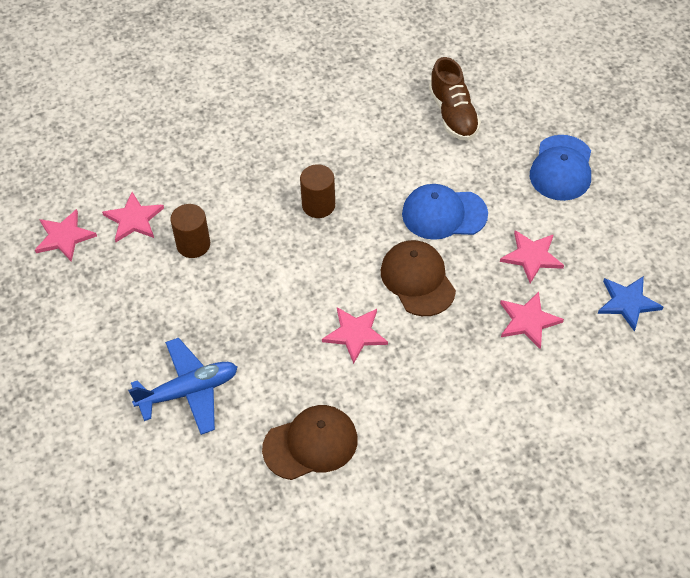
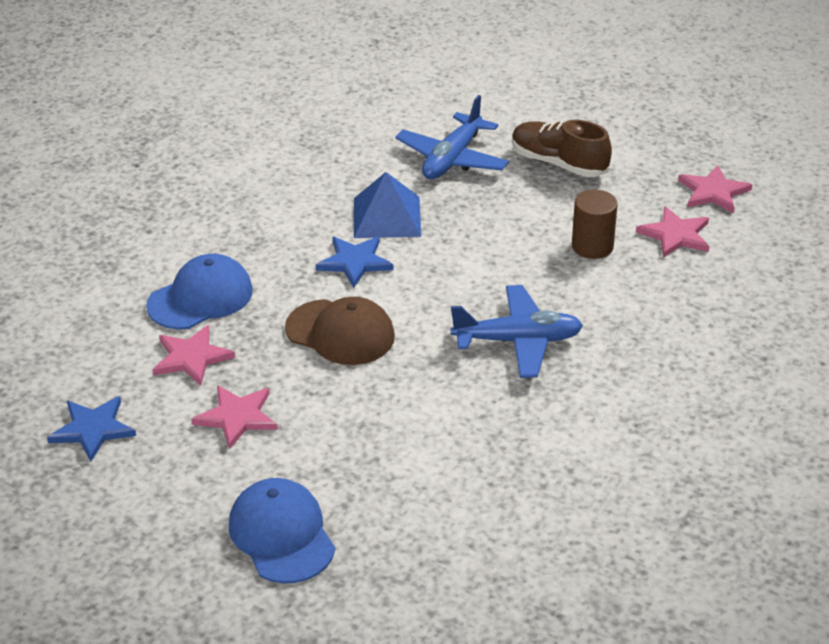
camera: 140 degrees right, 15 degrees down
brown cap [262,405,358,480] -> none
brown cylinder [300,164,335,218] -> blue plane [451,285,583,378]
pink star [322,307,388,364] -> blue star [316,236,394,288]
blue cap [402,184,488,240] -> blue cap moved to [146,254,253,330]
brown shoe [429,57,481,141] -> brown shoe moved to [512,120,612,177]
none -> blue pyramid [354,172,421,238]

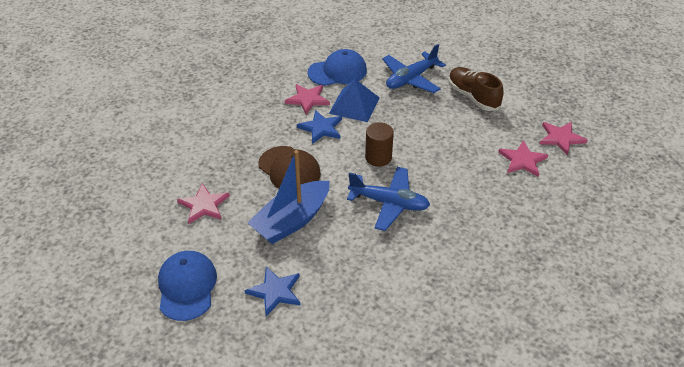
camera: 20 degrees right, 5 degrees up
blue star [47,396,136,461] -> blue star moved to [244,267,301,316]
blue cap [146,254,253,330] -> blue cap moved to [307,49,367,86]
pink star [153,325,235,386] -> pink star moved to [285,84,330,114]
brown cylinder [572,190,618,259] -> brown cylinder moved to [365,122,394,167]
none -> blue boat [247,150,329,244]

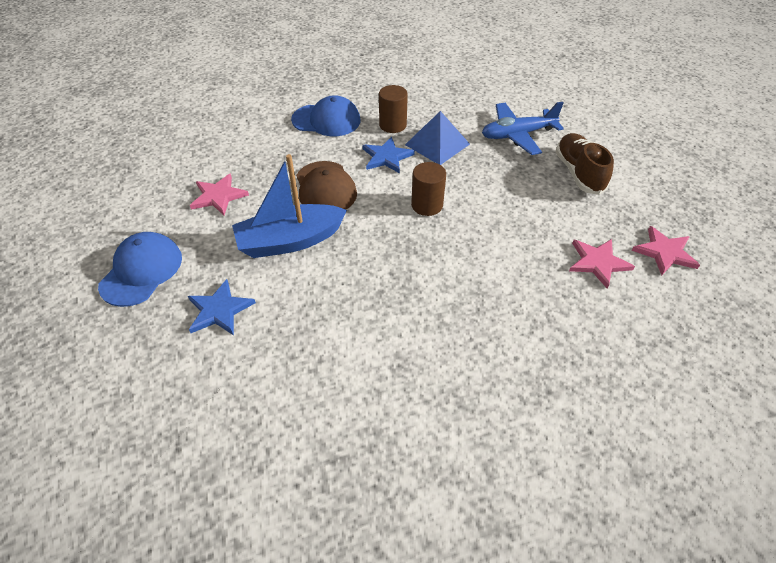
camera: 25 degrees right, 5 degrees up
pink star [285,84,330,114] -> brown cylinder [379,85,408,133]
blue cap [307,49,367,86] -> blue cap moved to [291,95,361,136]
blue plane [347,167,430,231] -> none

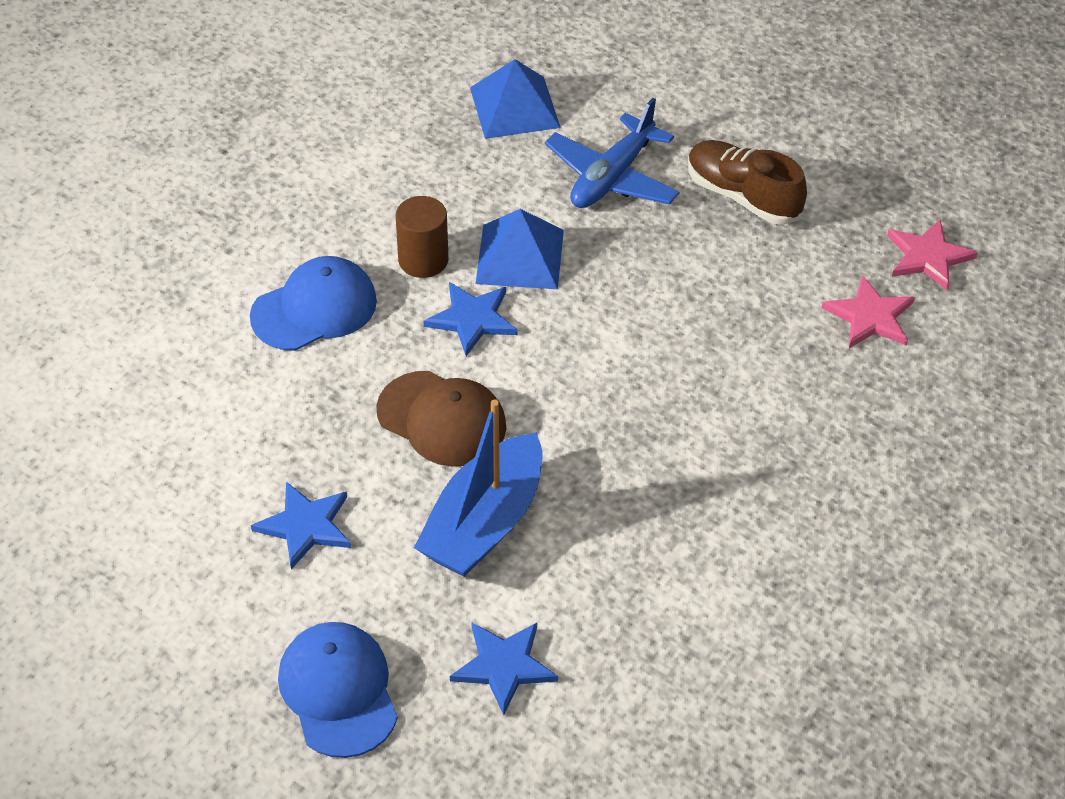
camera: 40 degrees left, 0 degrees up
pink star [190,174,249,215] -> blue star [251,482,351,569]
brown cylinder [411,162,446,216] -> none
none -> blue pyramid [470,59,561,139]

